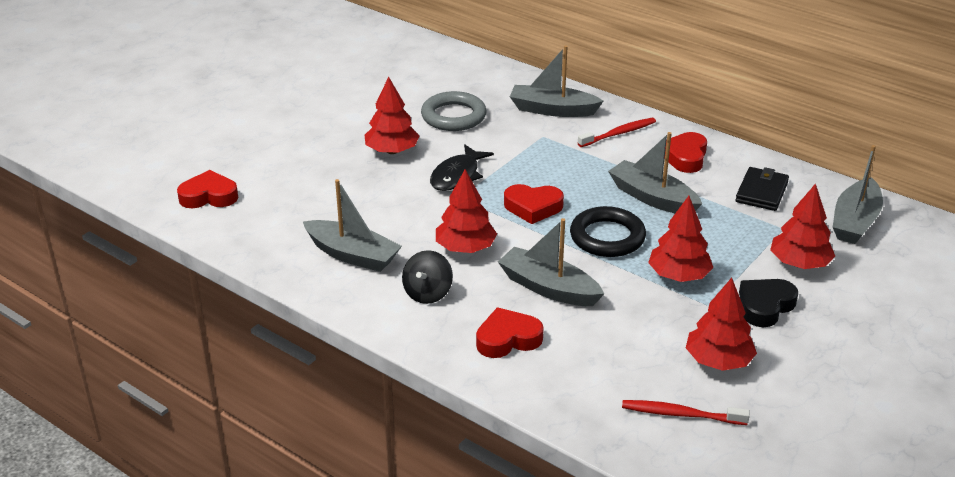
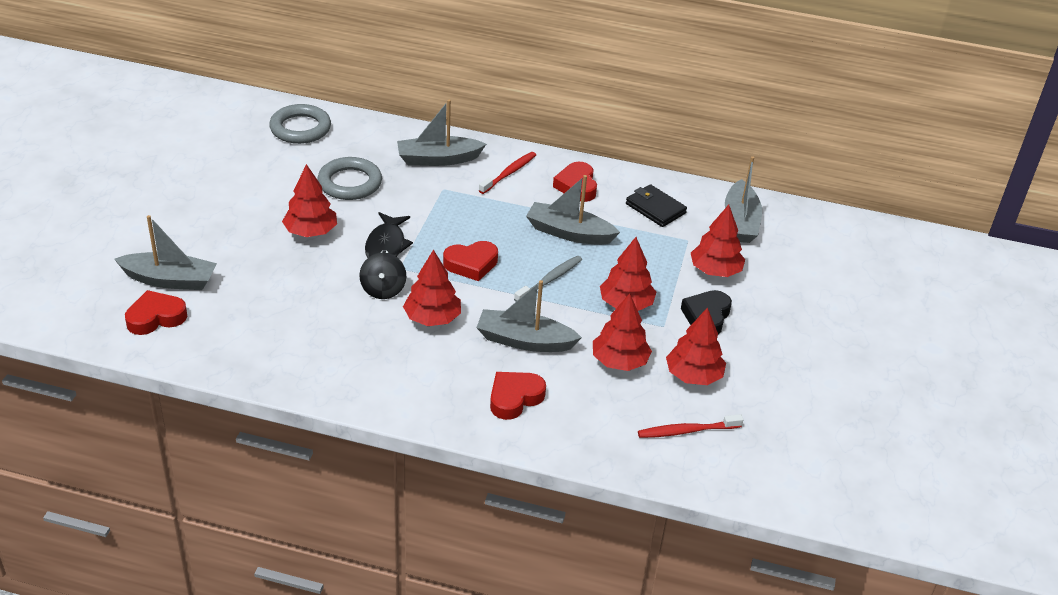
camera: 25 degrees left, 5 degrees up
grey boat [303,179,402,272] -> grey boat moved to [114,215,217,290]
black spinning top [402,250,453,304] -> black spinning top moved to [359,252,406,299]
black ring [570,206,646,257] -> grey toothbrush [514,256,582,302]
black wallet [735,167,789,211] -> black wallet turned 45 degrees counterclockwise [626,184,687,227]
none -> grey ring [269,104,331,144]
none -> red tree [593,293,652,371]

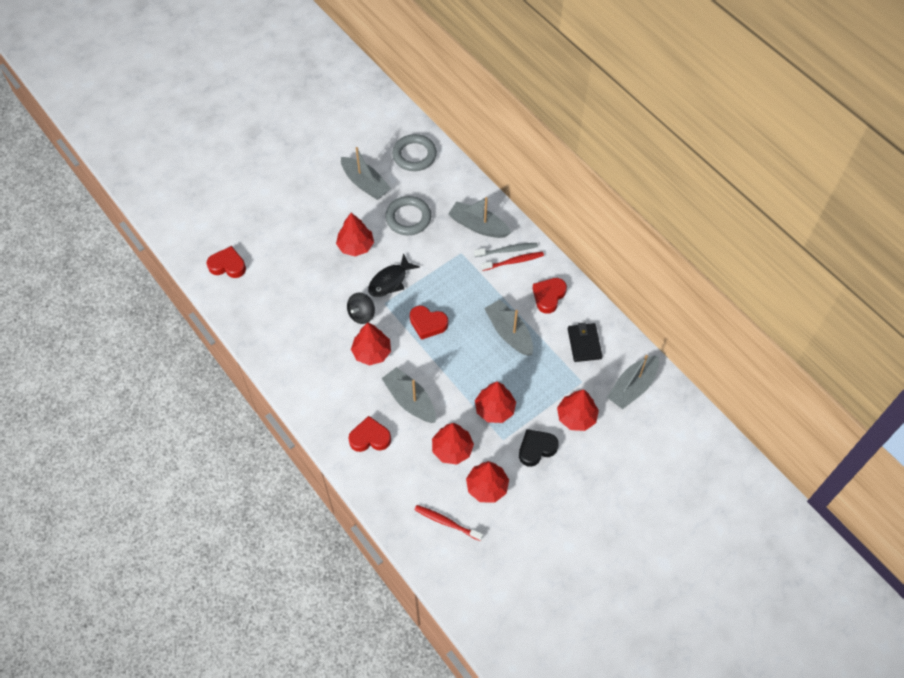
camera: 40 degrees right, 20 degrees up
grey boat [114,215,217,290] -> grey boat moved to [341,147,391,200]
grey toothbrush [514,256,582,302] -> grey toothbrush moved to [474,243,538,257]

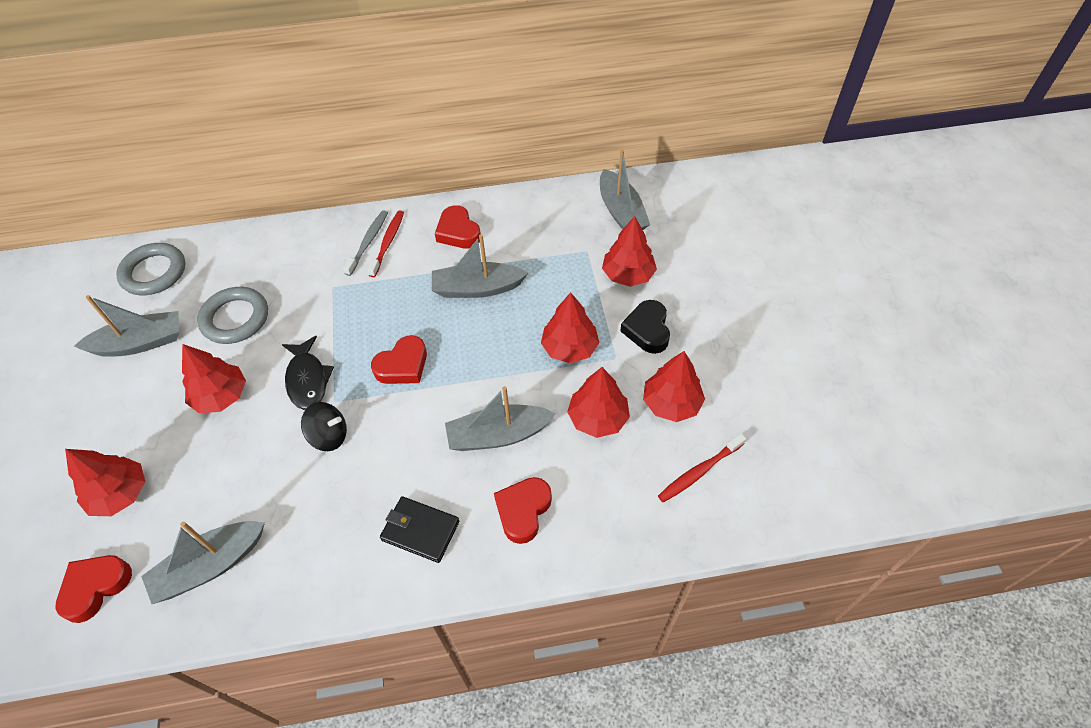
camera: 60 degrees left, 5 degrees down
black spinning top [347,293,375,324] -> black spinning top turned 60 degrees counterclockwise [301,402,347,451]
red tree [351,323,391,365] -> red tree moved to [65,449,145,516]
grey boat [448,197,511,238] -> grey boat moved to [141,521,265,604]
black wallet [568,323,602,362] -> black wallet moved to [380,496,459,563]

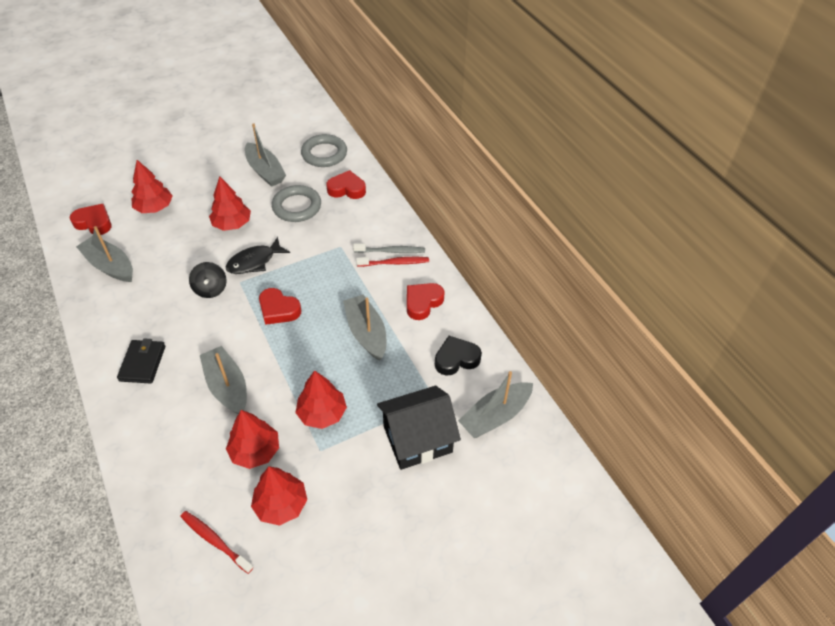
camera: 70 degrees right, 5 degrees down
red heart [494,477,552,544] -> red heart moved to [326,170,366,199]
red tree [602,216,657,287] -> black house [377,386,461,470]
black heart [620,300,670,354] -> black heart moved to [435,336,482,376]

